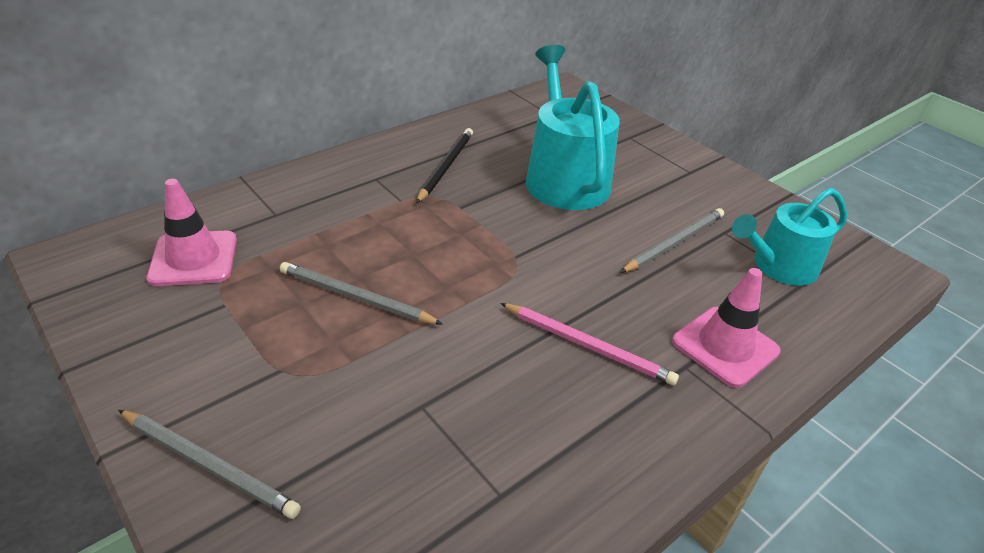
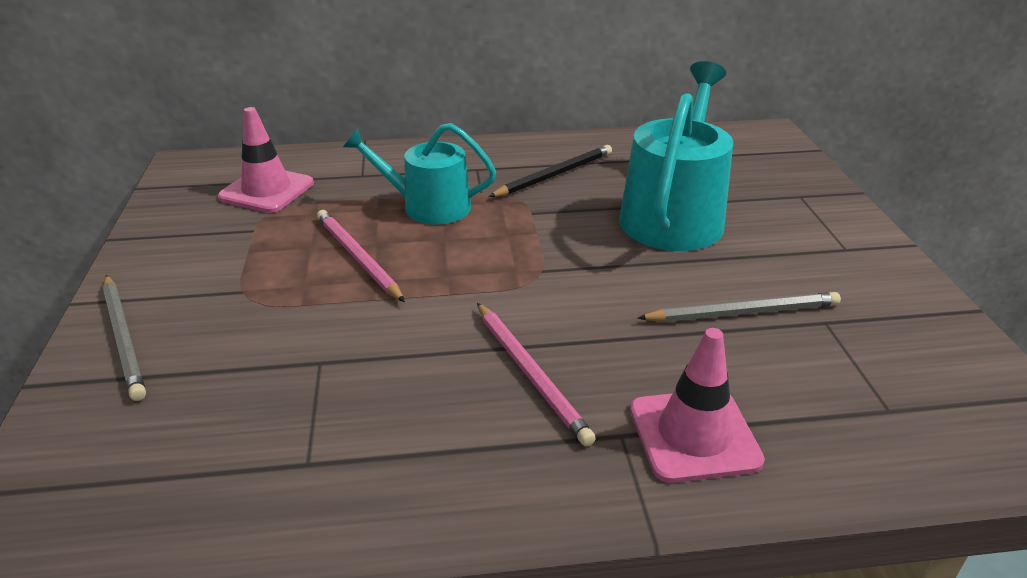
camera: 35 degrees right, 5 degrees down
grey pencil [280,262,443,324] -> pink pencil [317,210,405,302]
turquoise watering can [732,188,847,286] -> turquoise watering can moved to [343,123,496,225]

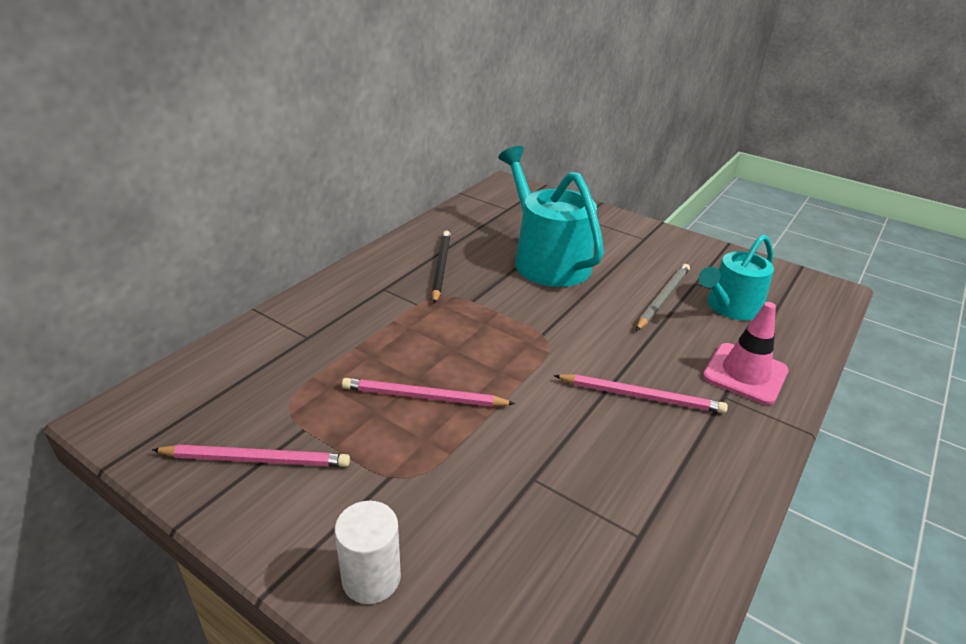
camera: 50 degrees left, 0 degrees up
grey pencil [103,275,146,401] -> white cylinder [335,501,401,604]
pink traffic cone [218,107,314,213] -> none
turquoise watering can [343,123,496,225] -> turquoise watering can moved to [699,234,774,320]
none -> pink pencil [152,445,350,467]

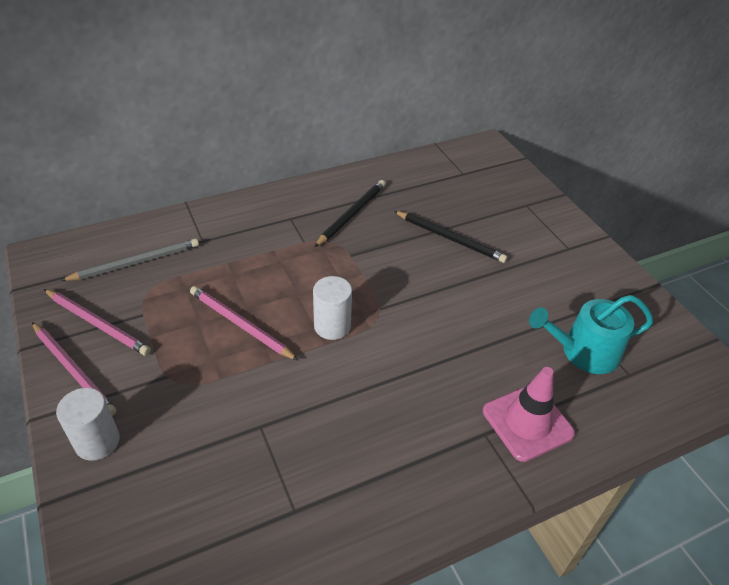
camera: 30 degrees right, 10 degrees up
turquoise watering can [498,146,604,287] -> black pencil [394,211,508,263]
pink pencil [554,374,728,414] -> pink pencil moved to [32,322,116,416]
grey pencil [636,264,690,331] -> grey pencil moved to [60,238,199,281]
none -> white cylinder [313,276,352,340]

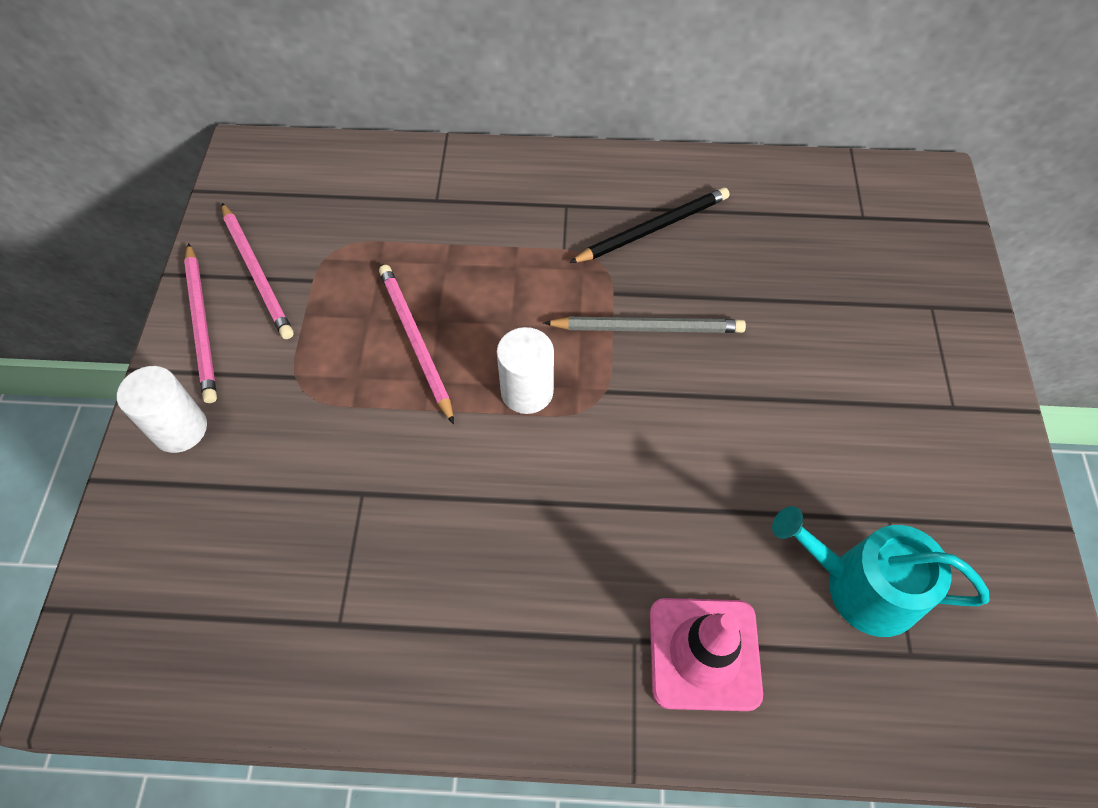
camera: 30 degrees right, 15 degrees up
grey pencil [60,238,199,281] -> grey pencil moved to [544,317,746,333]
black pencil [394,211,508,263] -> none

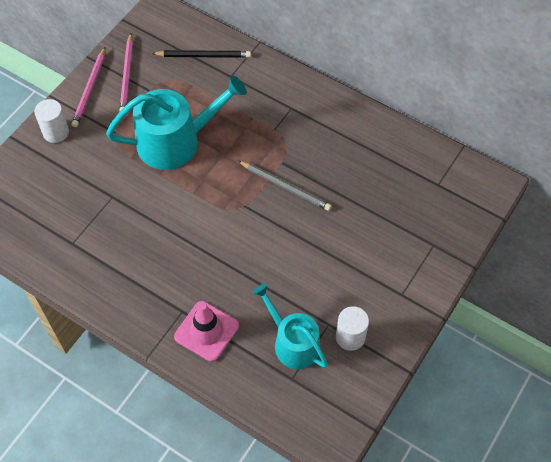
camera: 30 degrees right, 0 degrees up
pink pencil [379,265,454,424] -> turquoise watering can [106,75,247,170]
white cylinder [497,327,554,414] -> white cylinder moved to [336,306,369,351]
black pencil [570,188,730,263] -> black pencil moved to [152,50,251,58]

